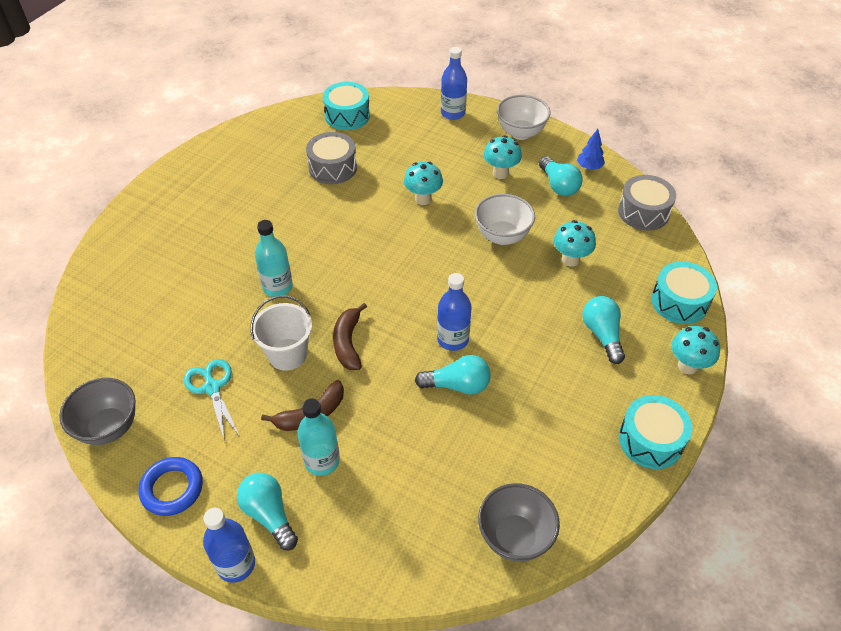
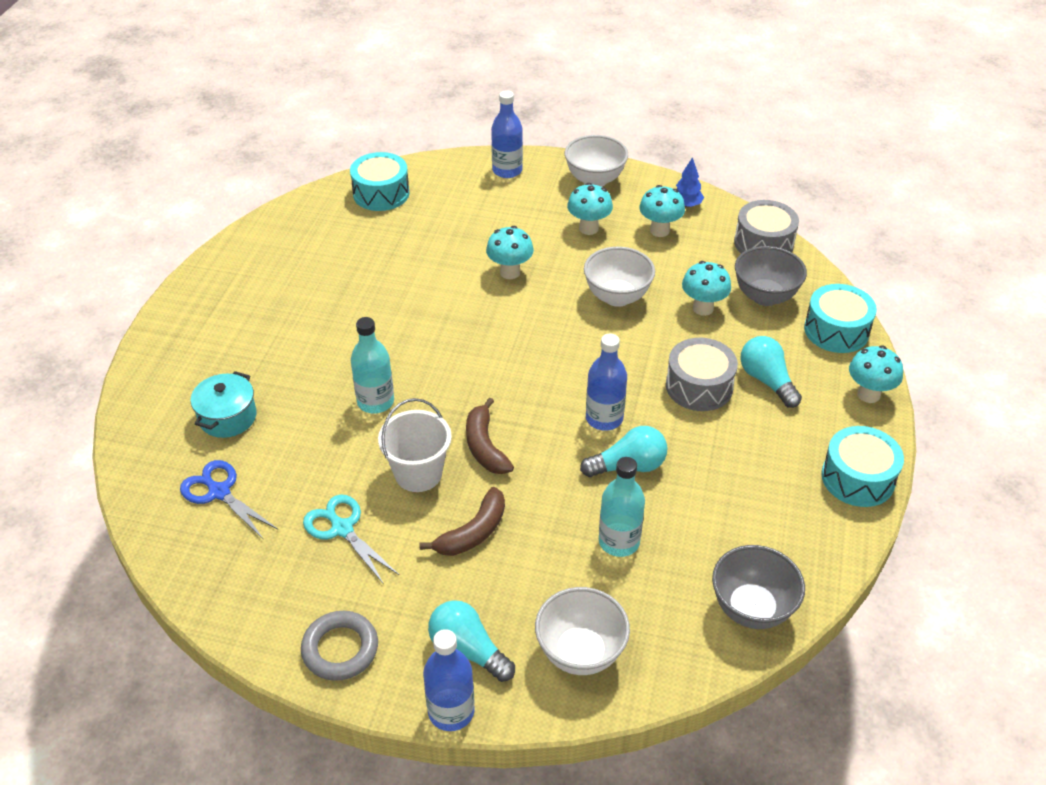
camera: 15 degrees left, 5 degrees down
grey bowl [59,378,136,445] -> grey bowl moved to [735,246,807,306]
blue ring [139,457,203,516] -> grey ring [301,611,378,681]
turquoise bottle [297,398,340,476] -> turquoise bottle moved to [599,457,645,557]
grey drum [306,132,357,184] -> grey drum moved to [666,338,738,411]
turquoise light bulb [539,156,583,196] -> turquoise mushroom [639,185,685,237]
none -> blue scissors [180,460,278,540]
none -> turquoise pot [191,371,257,438]
none -> white bowl [535,587,630,675]

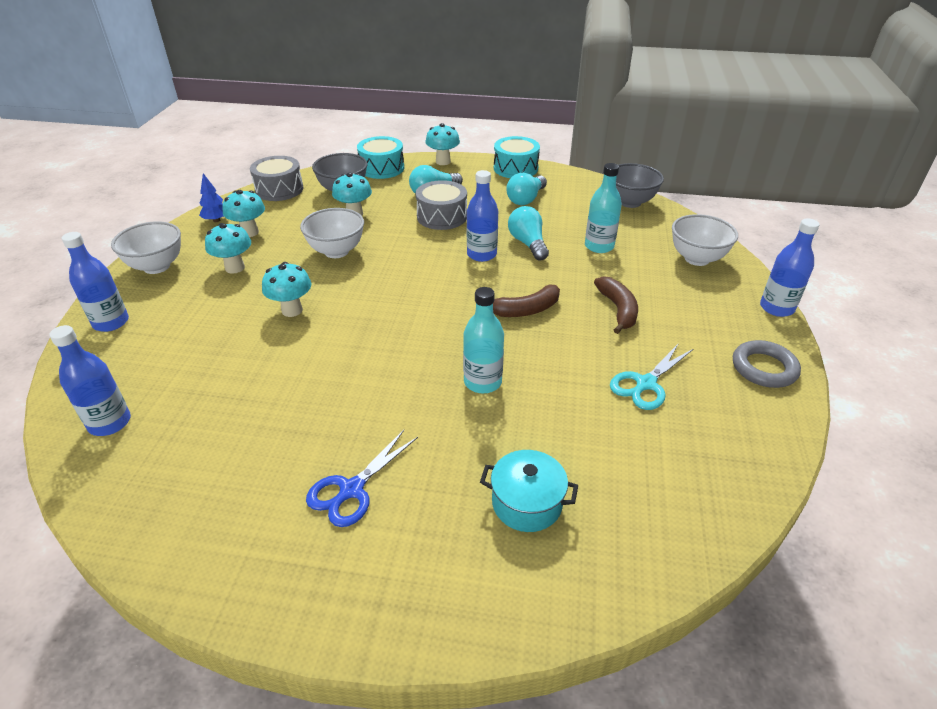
camera: 95 degrees left, 5 degrees down
blue scissors [180,460,278,540] -> blue scissors moved to [306,430,418,527]
turquoise drum [350,152,409,211] -> blue bottle [49,325,131,436]
white bucket [378,398,452,492] -> none
brown banana [419,487,505,556] -> brown banana turned 45 degrees clockwise [594,276,638,334]
turquoise light bulb [428,600,515,682] -> turquoise light bulb moved to [506,173,547,205]

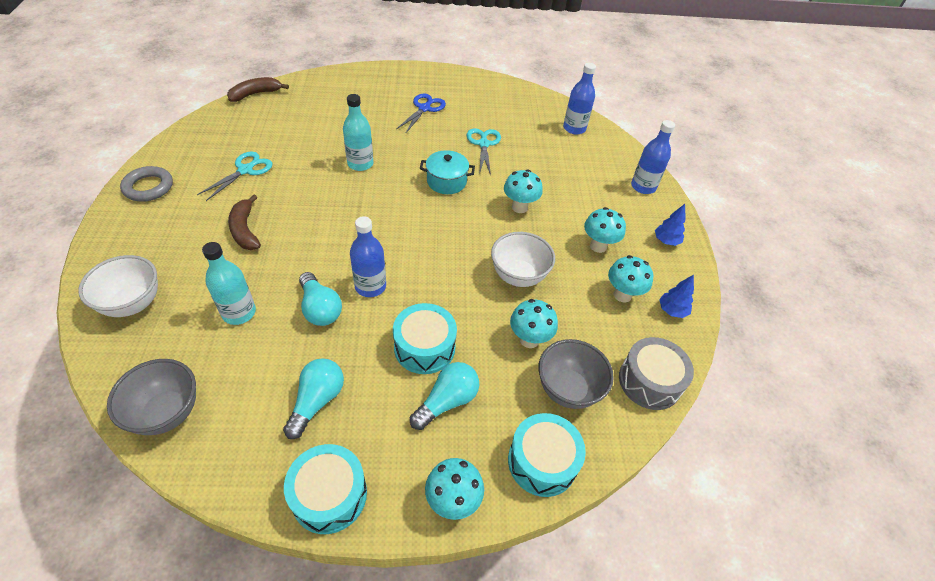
camera: 165 degrees right, 10 degrees up
white bowl [111,221,181,274] -> blue tree [655,204,686,246]
grey drum [416,180,467,230] -> turquoise drum [393,303,457,374]
turquoise pot [480,450,578,532] -> turquoise pot moved to [420,150,475,194]
brown banana [493,285,560,317] -> brown banana moved to [227,77,289,102]
blue bottle [760,218,820,317] -> none
none -> turquoise scissors [466,128,501,175]

